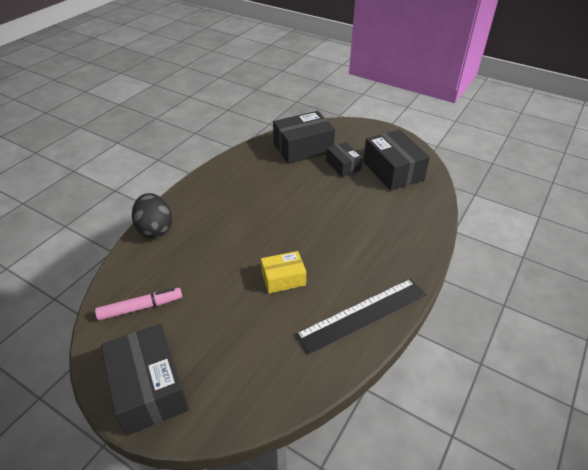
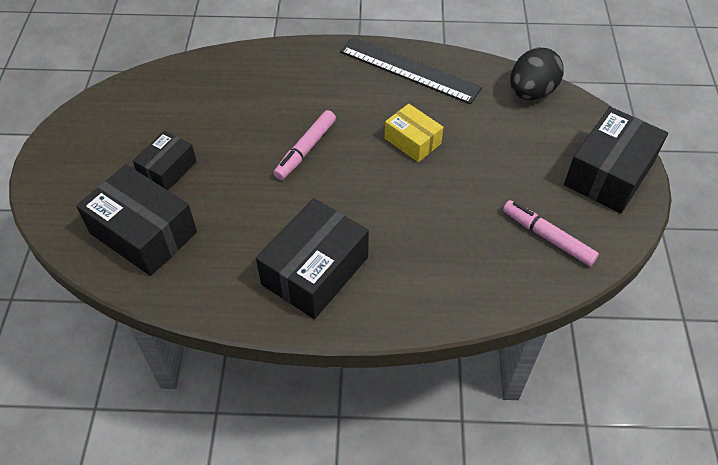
camera: 120 degrees left, 10 degrees up
black egg [132,193,172,238] -> black egg moved to [510,48,564,100]
black box [363,130,430,191] -> black box moved to [256,198,369,319]
none -> pink marker [274,110,336,180]

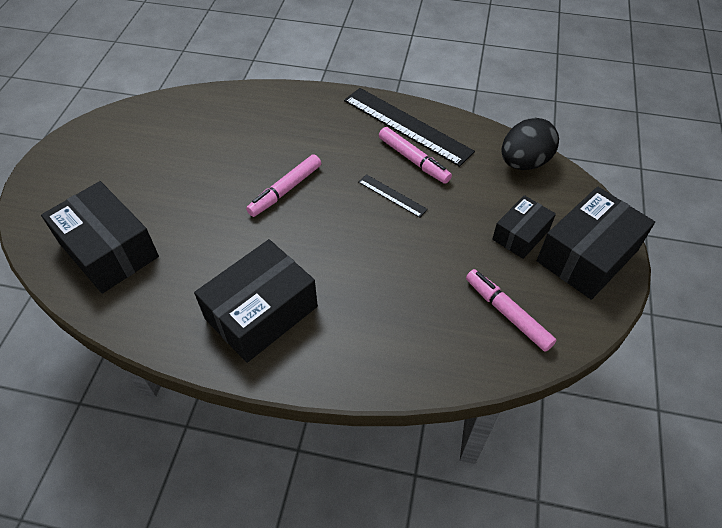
camera: 10 degrees right, 0 degrees up
black box [133,131,196,190] -> black box moved to [492,195,556,259]
yellow box [384,104,443,162] -> black ruler [359,174,428,218]
none -> pink marker [379,127,452,184]

